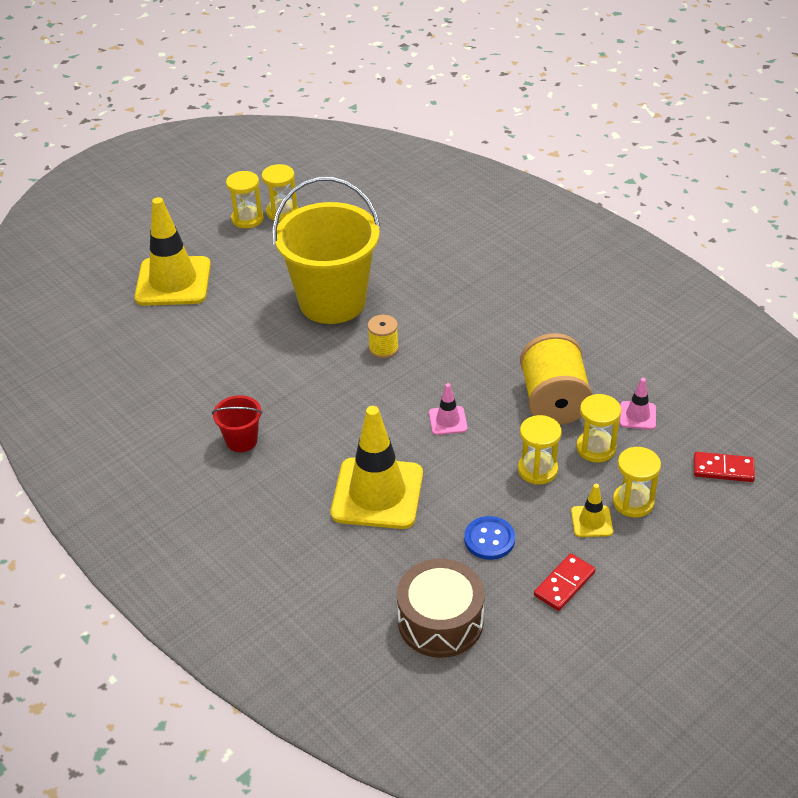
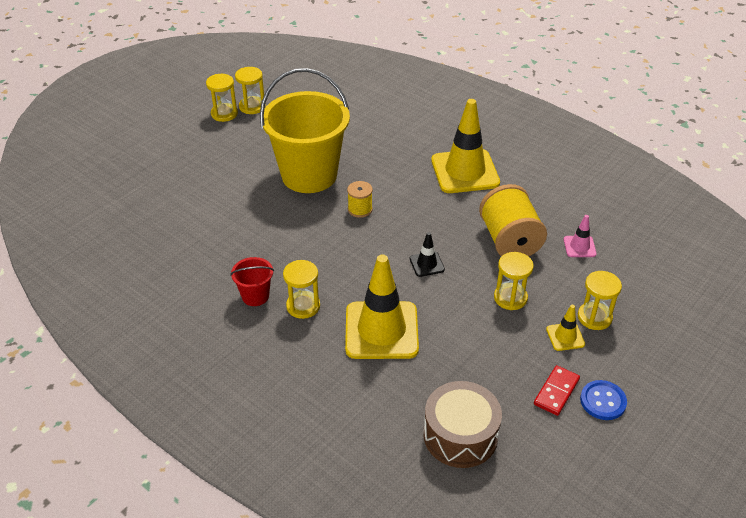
camera: 10 degrees left, 0 degrees up
yellow traffic cone [134,197,211,306] -> yellow traffic cone moved to [431,99,500,193]
pink traffic cone [429,383,467,435] -> black traffic cone [410,232,445,277]
blue button [464,516,515,560] -> blue button moved to [580,380,627,420]
yellow hourglass [576,394,621,462] -> yellow hourglass moved to [283,260,320,319]
red domino [694,452,755,482] -> none

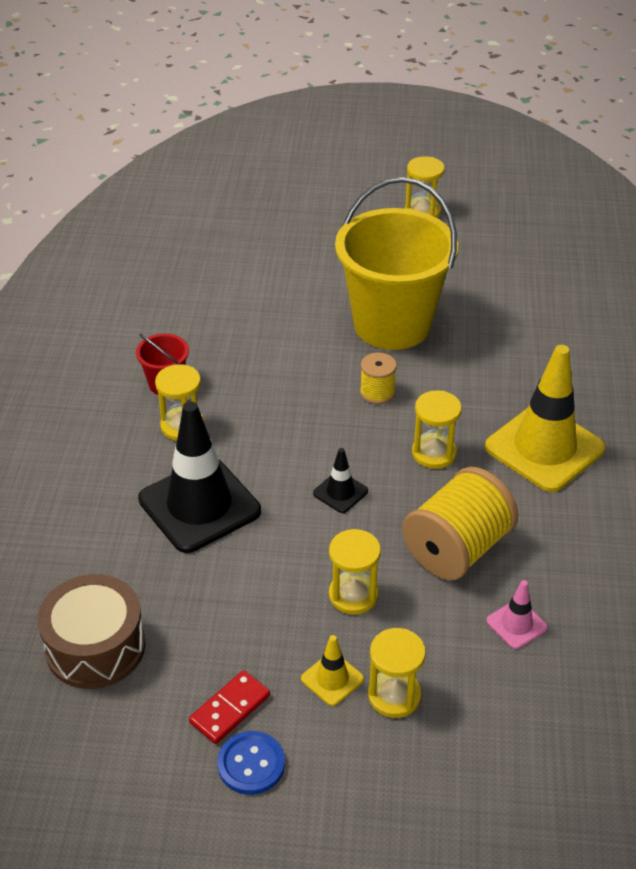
camera: 55 degrees right, 0 degrees up
yellow hourglass [235,67,266,114] -> yellow hourglass moved to [412,390,462,469]
yellow traffic cone [345,255,419,359] -> black traffic cone [138,401,261,553]
red domino [534,365,580,416] -> red domino turned 45 degrees counterclockwise [189,670,270,744]

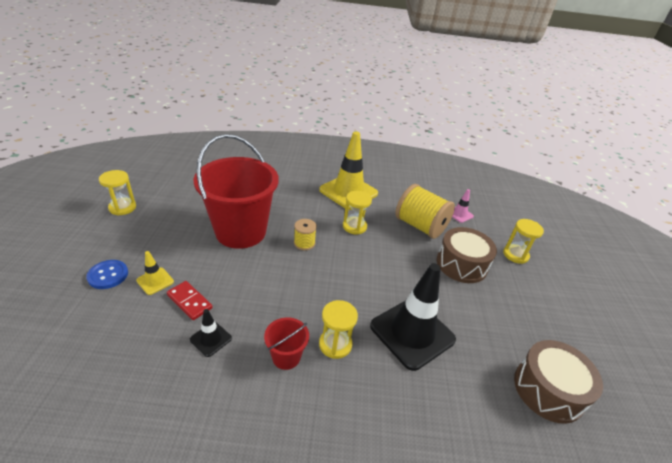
camera: 95 degrees left, 5 degrees down
red domino [189,670,270,744] -> red domino moved to [167,281,213,320]
blue button [217,731,285,795] -> blue button moved to [86,260,128,289]
yellow traffic cone [301,635,364,706] -> yellow traffic cone moved to [136,251,174,295]
black traffic cone [313,448,368,513] -> black traffic cone moved to [190,309,232,357]
yellow hourglass [329,529,381,615] -> brown drum [437,227,497,283]
yellow bucket [335,177,458,350] -> red bucket [193,134,279,249]

